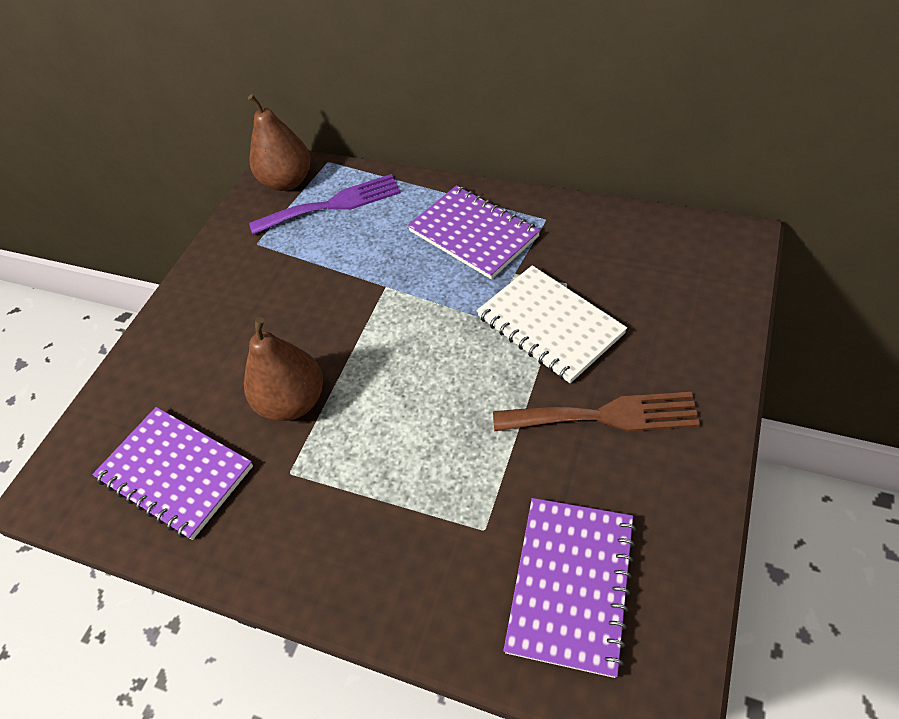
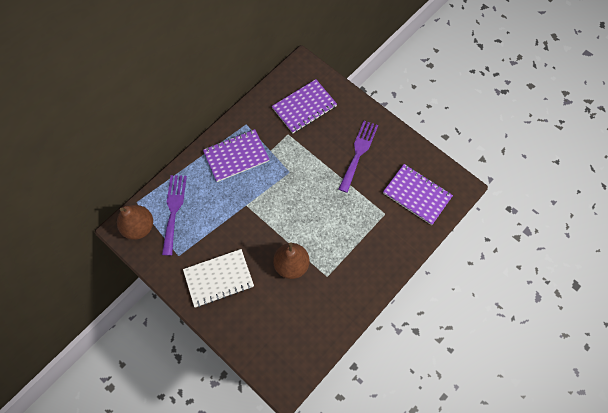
camera: 75 degrees left, 15 degrees up
purple notebook [92,407,253,540] -> purple notebook moved to [272,79,337,133]
white notebook [477,265,627,383] -> white notebook moved to [183,249,254,307]
brown fork [493,392,700,431] -> purple fork [338,121,378,193]

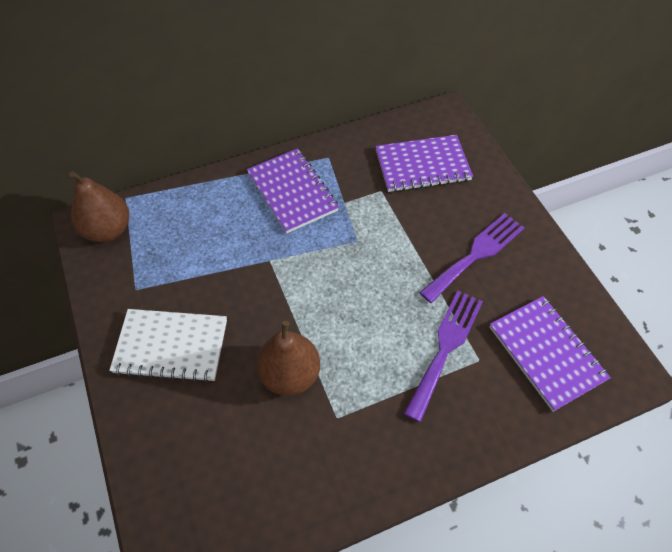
camera: 25 degrees right, 10 degrees down
purple fork [162,175,187,256] -> purple fork moved to [404,290,483,422]
purple notebook [203,129,270,182] -> purple notebook turned 60 degrees clockwise [247,148,339,234]

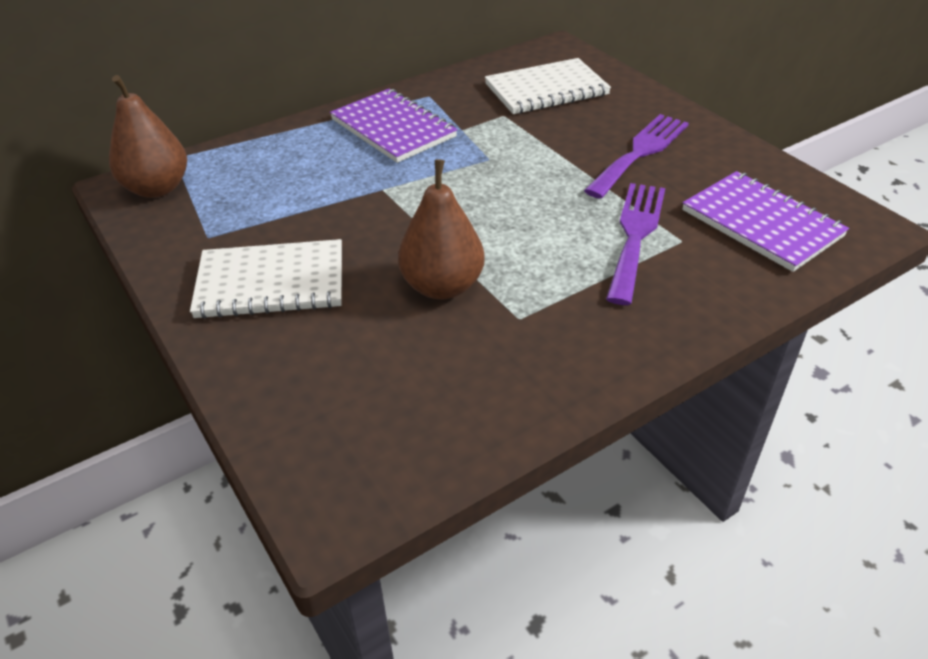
camera: 10 degrees left, 15 degrees down
purple notebook [375,135,473,192] -> white notebook [485,58,611,114]

